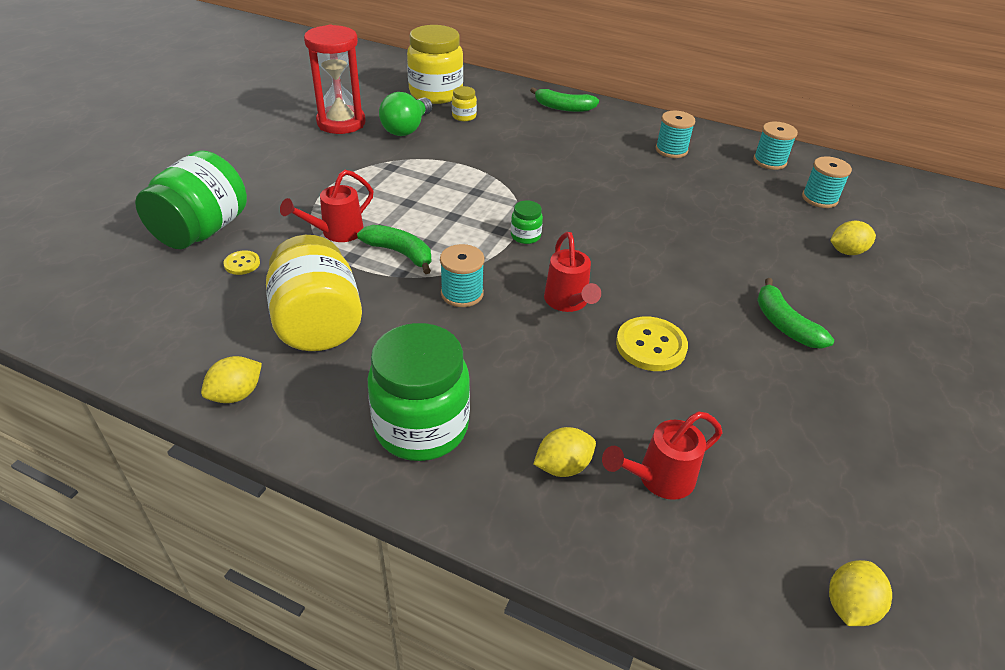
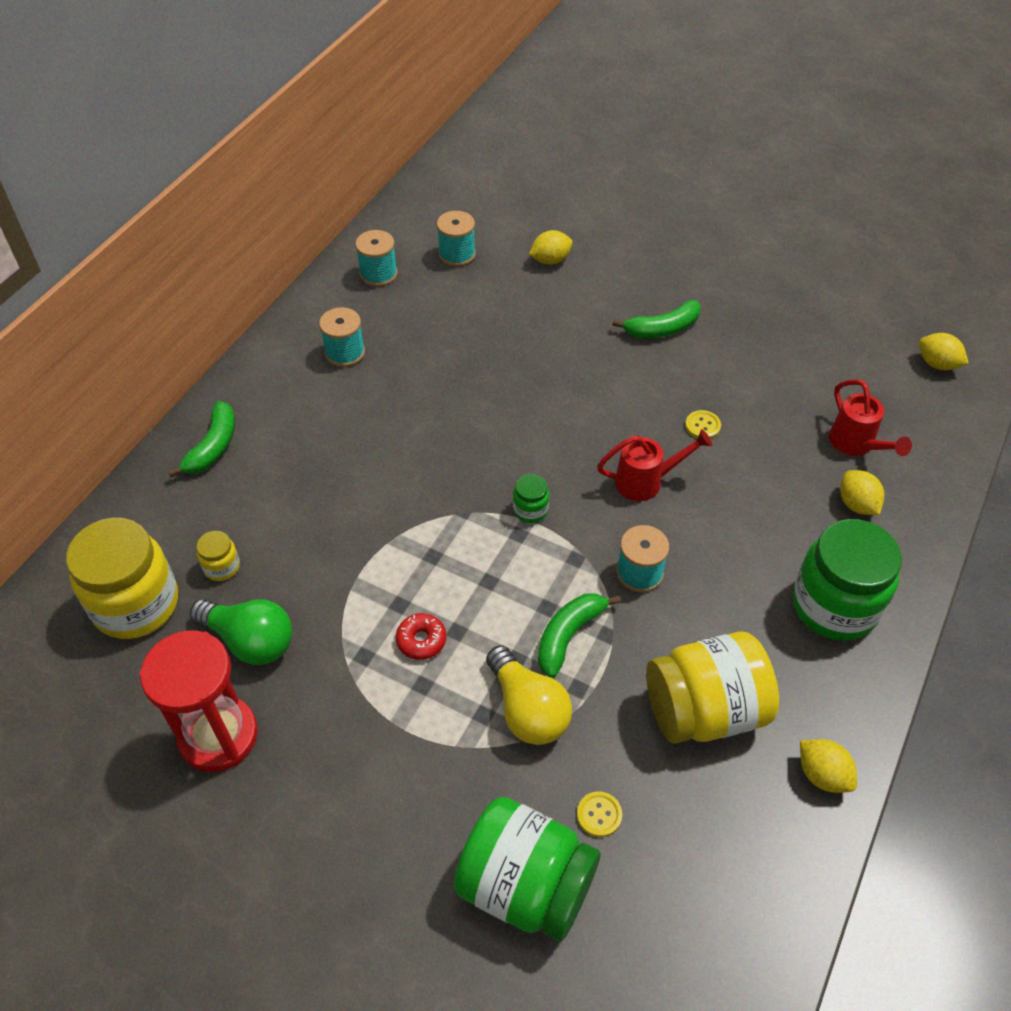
camera: 85 degrees left, 10 degrees up
red watering can [280,170,374,242] -> yellow light bulb [486,646,572,745]
yellow button [616,317,688,371] -> yellow button [685,410,721,439], size x0.54
yellow lemon [830,221,876,255] -> yellow lemon turned 75 degrees clockwise [529,230,572,265]
none -> red donut [396,613,446,660]

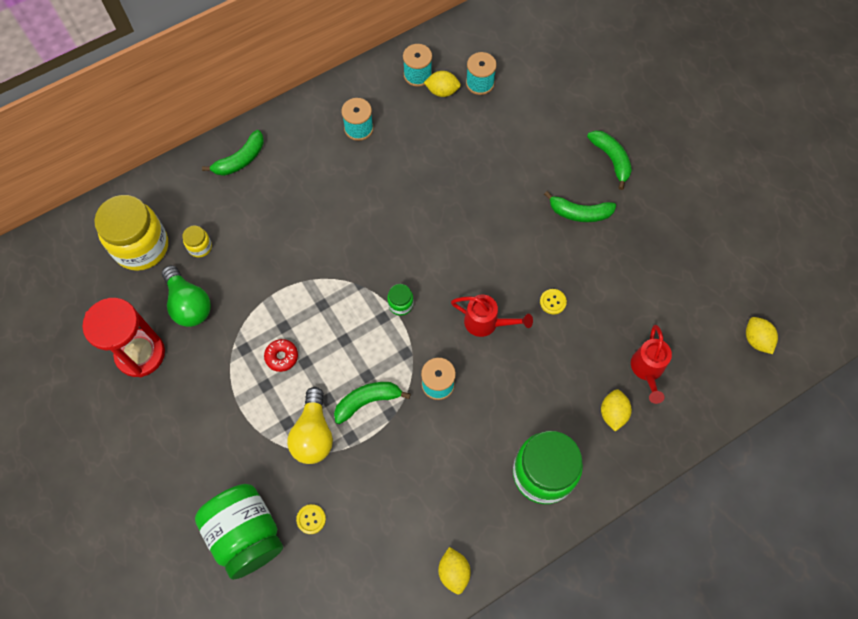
camera: 30 degrees right, 15 degrees up
yellow lemon [529,230,572,265] -> yellow lemon moved to [424,71,461,97]
yellow jar [646,632,779,744] -> none
none -> green banana [587,130,632,190]

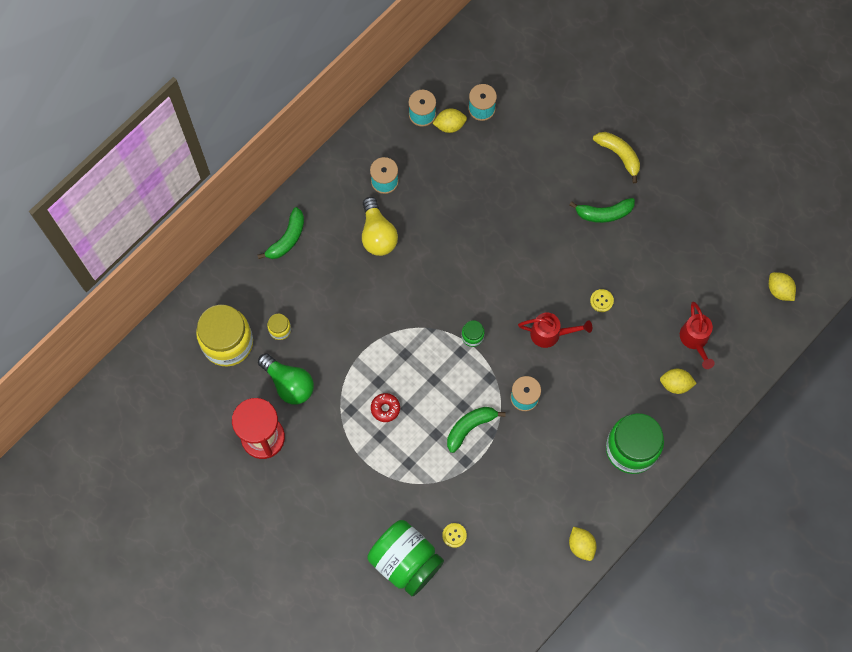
camera: 15 degrees left, 5 degrees up
yellow light bulb [287,387,333,464] -> yellow light bulb moved to [362,197,398,256]
green banana [587,130,632,190] -> yellow banana [593,132,640,183]
yellow lemon [601,389,632,431] -> yellow lemon turned 75 degrees counterclockwise [660,369,697,394]

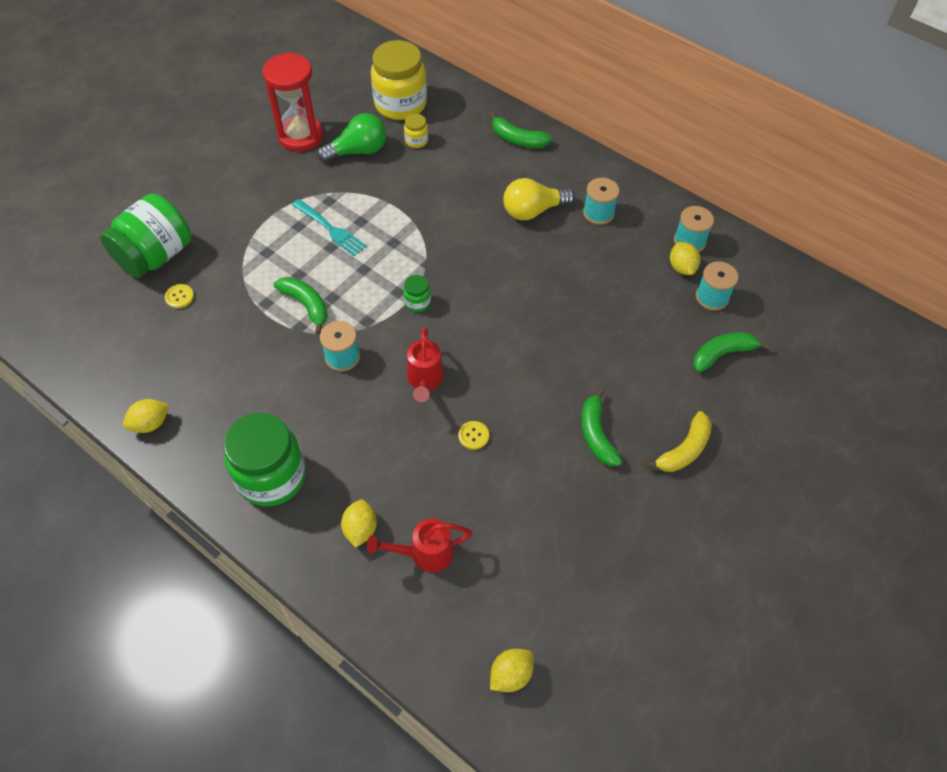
camera: 85 degrees right, 15 degrees down
green light bulb [258,353,314,405] -> green light bulb turned 150 degrees counterclockwise [317,113,386,163]
red donut [371,393,400,422] -> turquoise fork [292,199,367,256]
none -> green banana [693,332,770,373]

